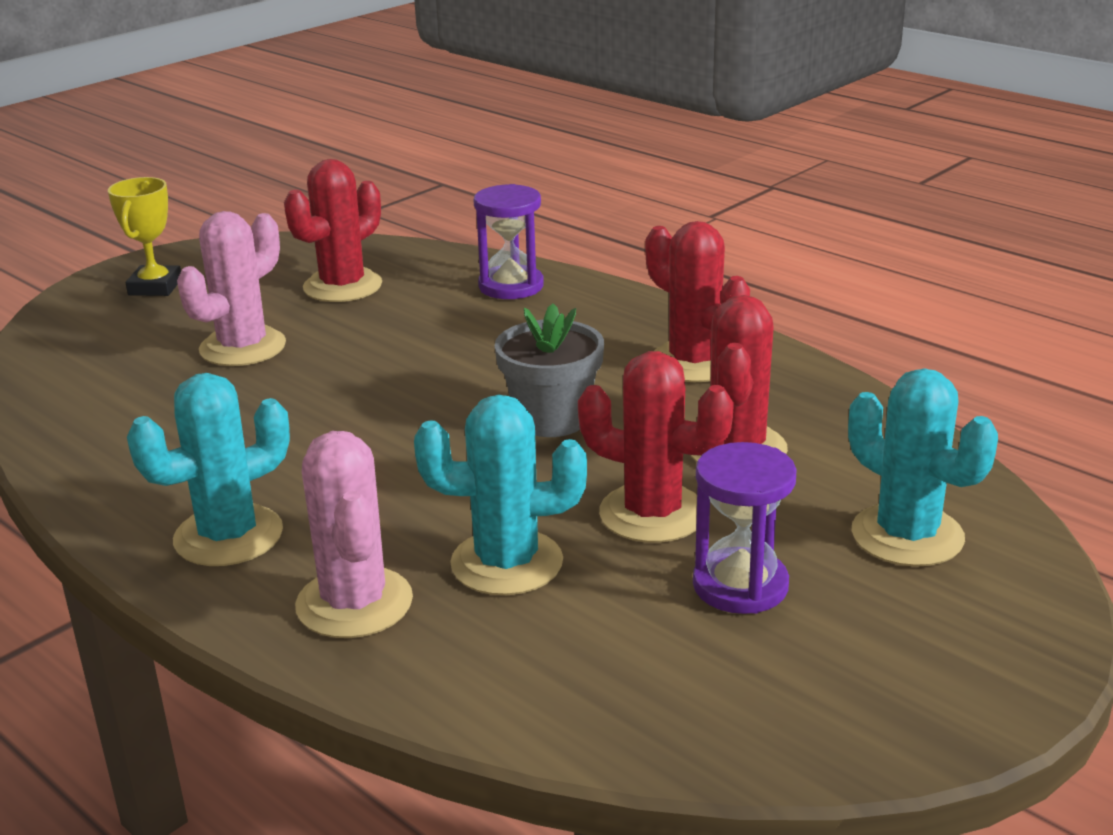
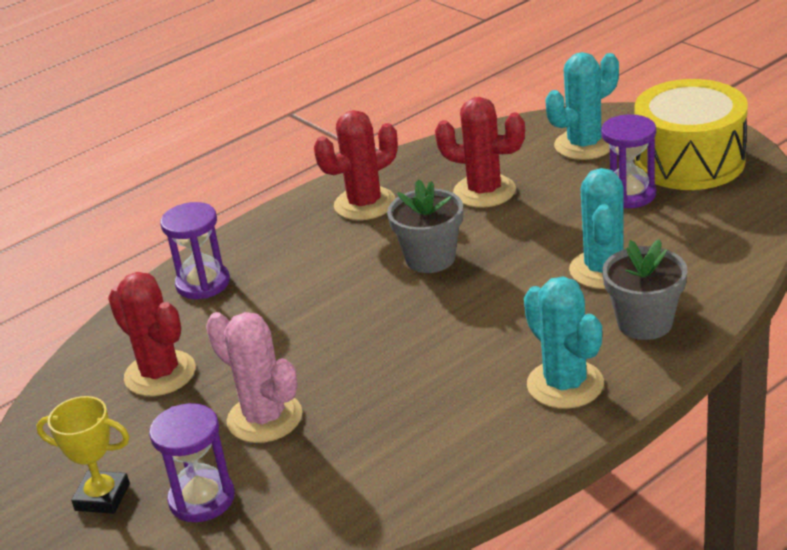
camera: 80 degrees left, 5 degrees up
pink cactus [295,431,413,638] -> grey flower pot [602,239,687,340]
red cactus [578,351,734,543] -> none
none -> purple hourglass [149,403,235,522]
none -> yellow drum [634,79,748,190]

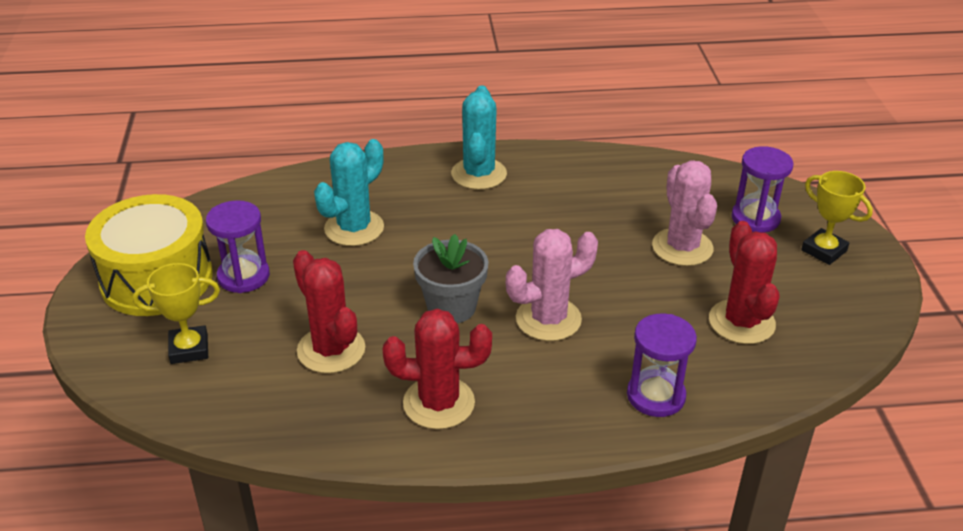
camera: 150 degrees left, 5 degrees up
turquoise cactus [545,52,619,160] -> yellow trophy [133,263,220,364]
grey flower pot [602,239,687,340] -> none
none -> pink cactus [506,229,598,341]

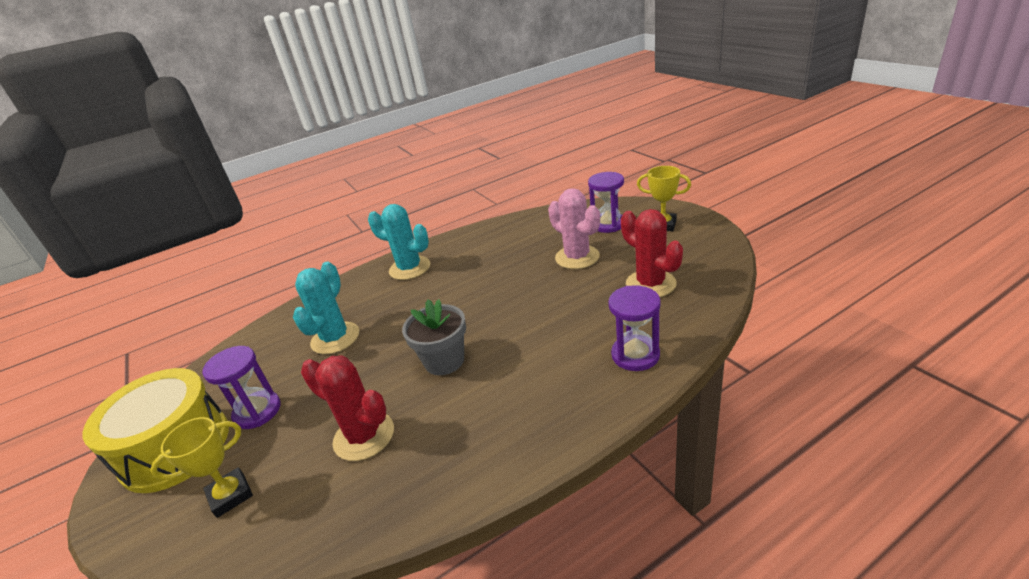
camera: 20 degrees left, 5 degrees down
red cactus [383,309,492,429] -> none
turquoise cactus [451,85,507,190] -> turquoise cactus turned 45 degrees counterclockwise [368,204,430,280]
pink cactus [506,229,598,341] -> none

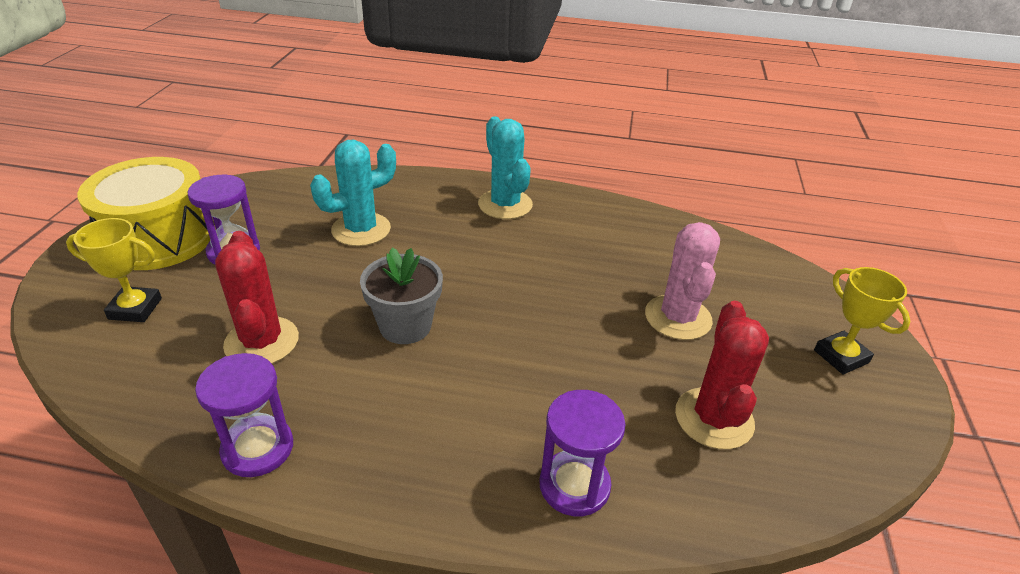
camera: 35 degrees right, 5 degrees up
purple hourglass [588,172,624,233] -> purple hourglass moved to [195,353,293,477]

